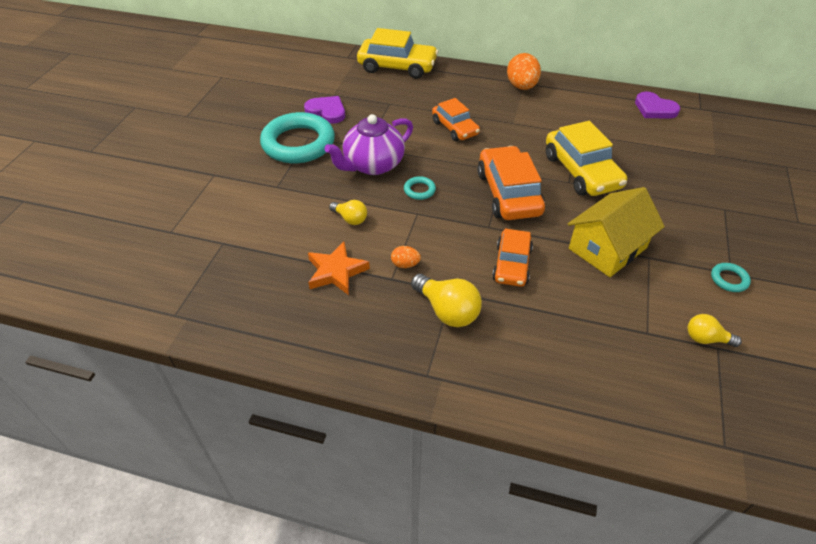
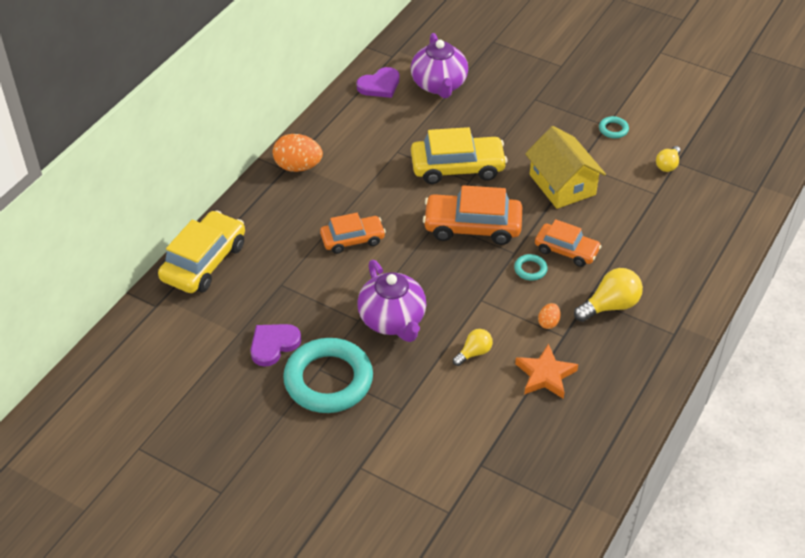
camera: 75 degrees left, 0 degrees up
turquoise ring [404,176,436,200] -> turquoise ring moved to [514,254,548,281]
none -> purple teapot [411,33,468,98]

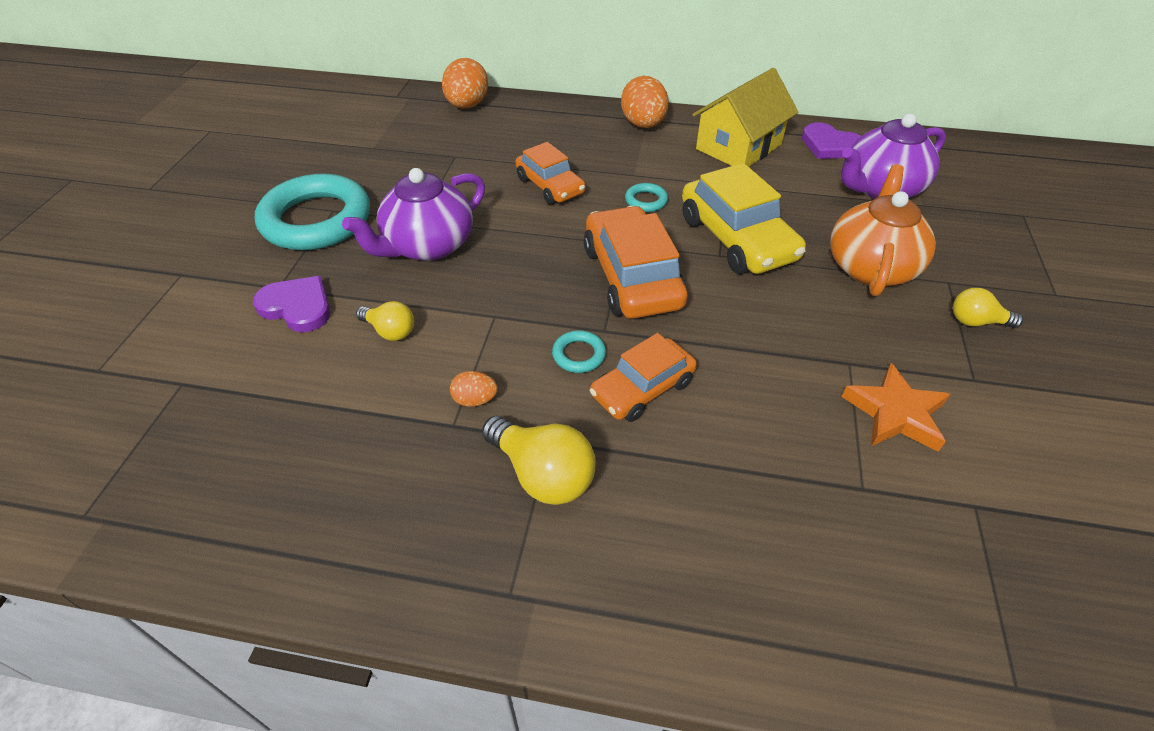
camera: 70 degrees right, 0 degrees up
yellow car [158,210,245,293] -> orange egg [442,58,488,109]
purple heart [250,324,301,367] -> purple heart moved to [253,276,330,332]
orange star [515,343,578,399] -> orange star moved to [842,363,950,452]
yellow house [525,126,606,209] -> yellow house moved to [692,68,798,167]
orange car [535,219,601,267] -> orange car turned 45 degrees clockwise [590,333,697,422]
turquoise ring [599,116,629,138] -> turquoise ring moved to [625,183,668,212]
yellow light bulb [656,146,681,172] -> yellow light bulb moved to [953,288,1023,328]
none -> orange teapot [830,164,936,296]

